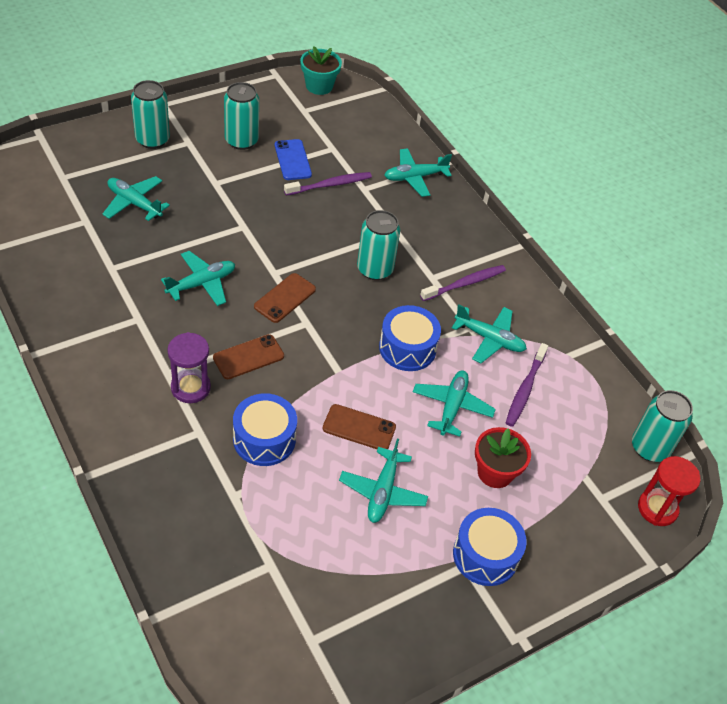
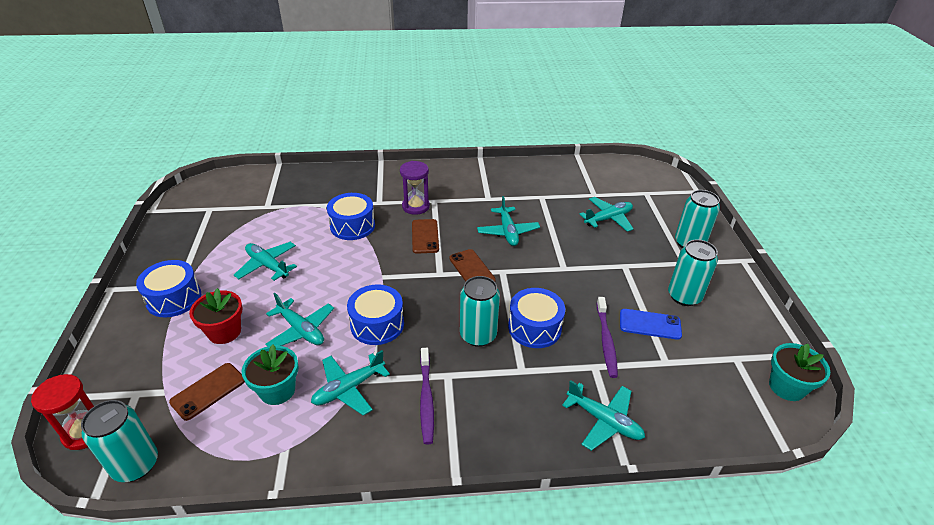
camera: 120 degrees right, 10 degrees down
brown phone [323,404,396,449] -> brown phone moved to [169,363,245,421]
turquoise plane [384,148,452,197] -> turquoise plane turned 120 degrees clockwise [562,380,645,451]
purple toothbrush [506,343,548,427] -> turquoise flower pot [242,345,298,405]
none -> blue drum [508,288,565,348]

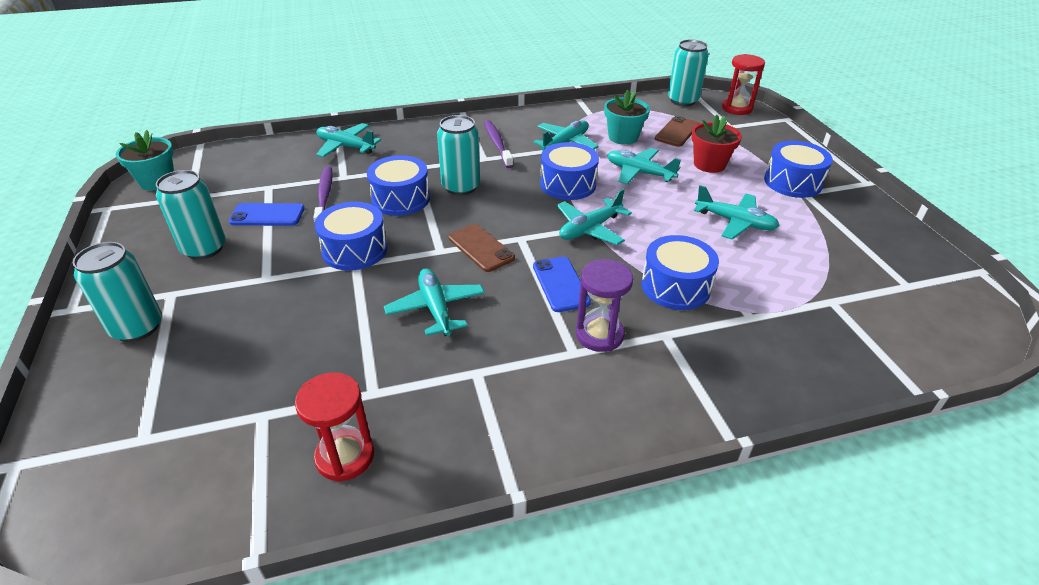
camera: 170 degrees right, 0 degrees up
brown phone [412,219,439,254] -> blue phone [533,257,591,312]
turquoise plane [580,197,633,232] -> turquoise plane moved to [557,189,632,245]
none -> red hourglass [295,372,374,482]
none -> blue drum [315,202,387,271]

